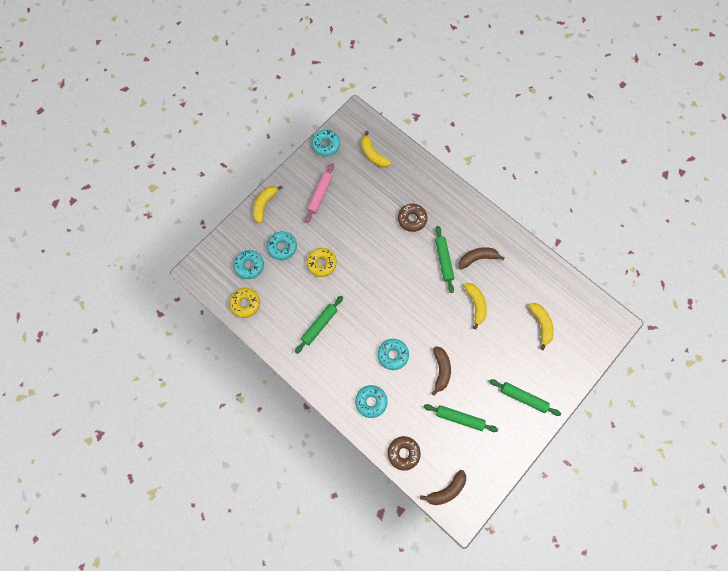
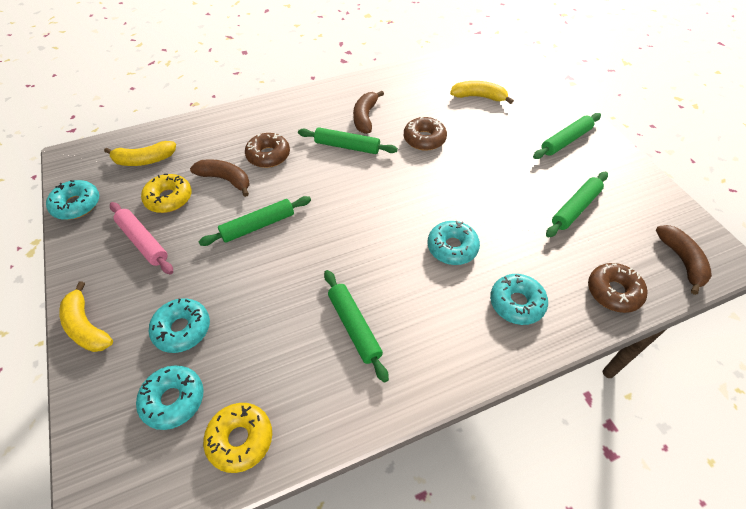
camera: 65 degrees left, 20 degrees down
yellow donut [306,248,337,277] -> yellow donut moved to [141,174,192,213]
brown banana [431,346,451,396] -> brown banana moved to [190,159,250,197]
yellow banana [464,283,487,330] -> brown donut [404,117,447,151]
none -> green rolling pin [198,196,311,246]

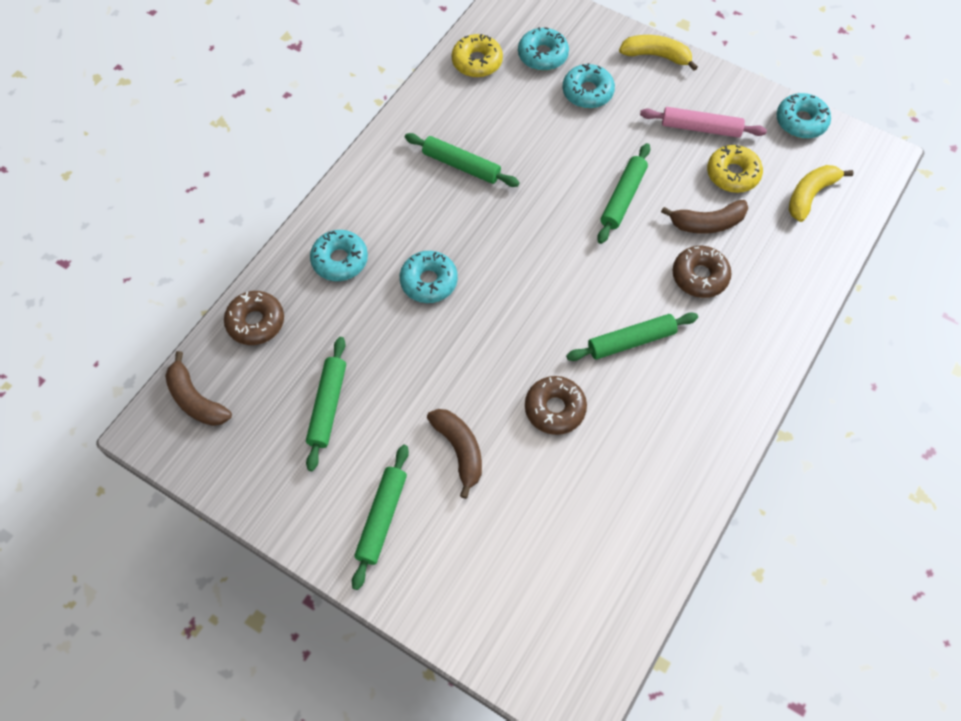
camera: 145 degrees right, 10 degrees up
brown banana [353,91,384,134] -> brown banana moved to [427,409,482,499]
yellow banana [450,81,514,104] -> none

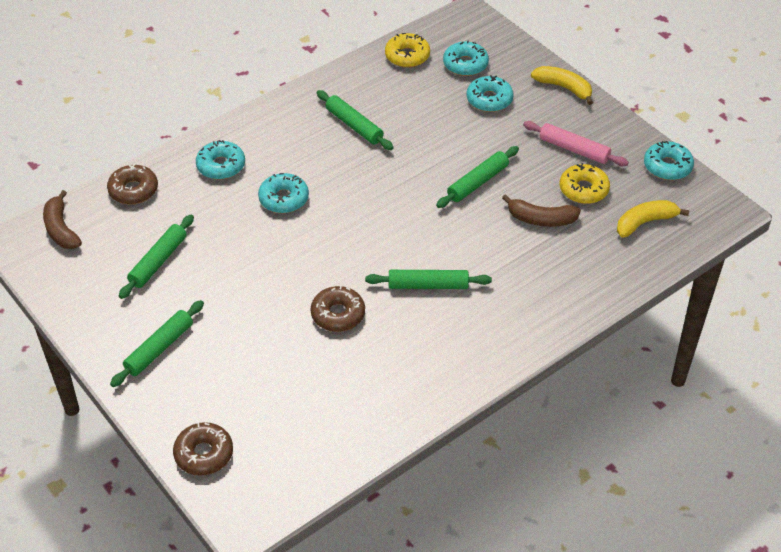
camera: 20 degrees right, 15 degrees down
brown banana [427,409,482,499] -> none
brown donut [673,246,731,298] -> brown donut moved to [173,422,233,476]

